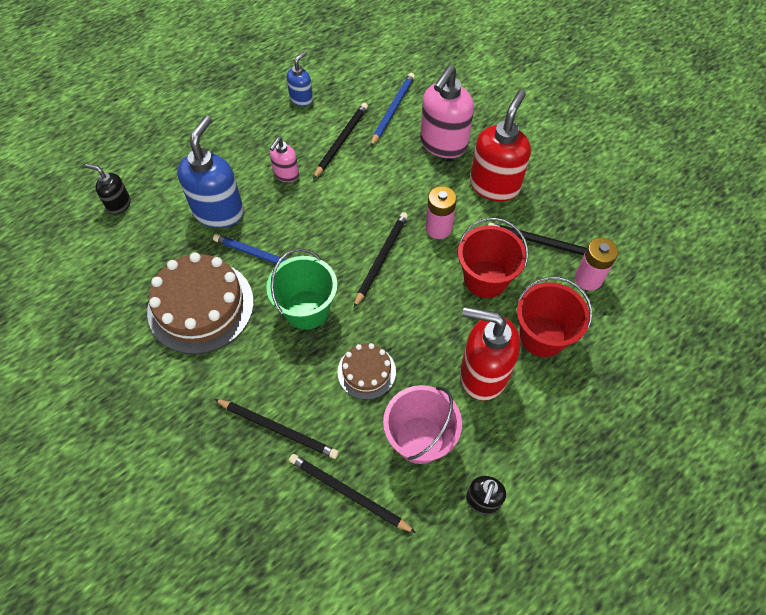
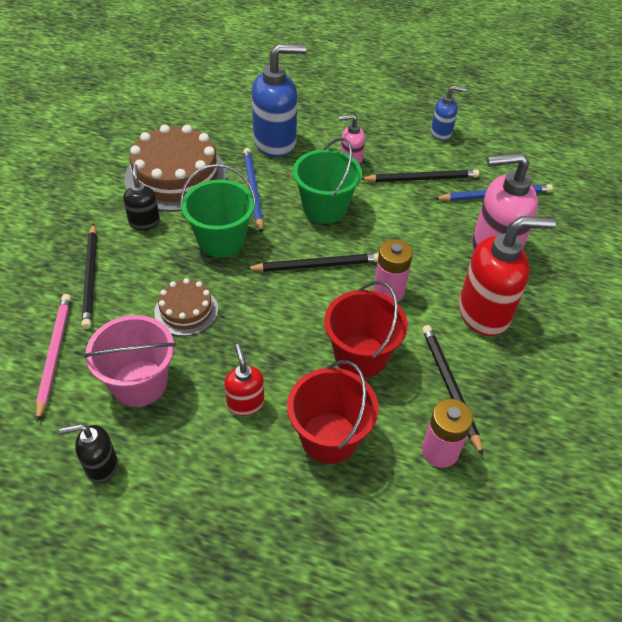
camera: 55 degrees right, 10 degrees down
black soap dispenser [85,163,131,215] -> black soap dispenser moved to [123,164,160,230]
black pencil [289,454,416,533] -> pink pencil [36,294,71,422]
red soap dispenser [460,307,521,401] -> red soap dispenser [224,344,264,416], size x0.53
none -> green bucket [293,138,362,224]

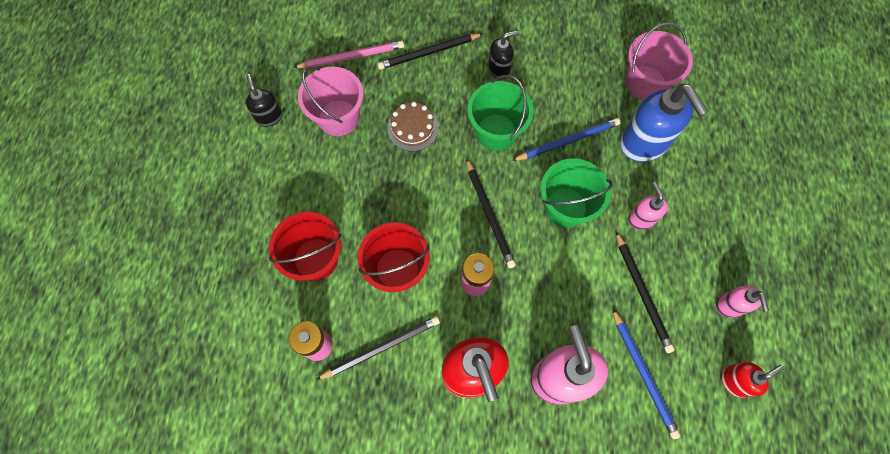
camera: 80 degrees right, 20 degrees up
brown cake [124,124,227,212] -> none
red soap dispenser [224,344,264,416] -> red soap dispenser moved to [721,362,784,398]
blue soap dispenser [431,85,467,141] -> pink soap dispenser [716,286,769,318]
none -> pink bucket [626,22,693,100]

